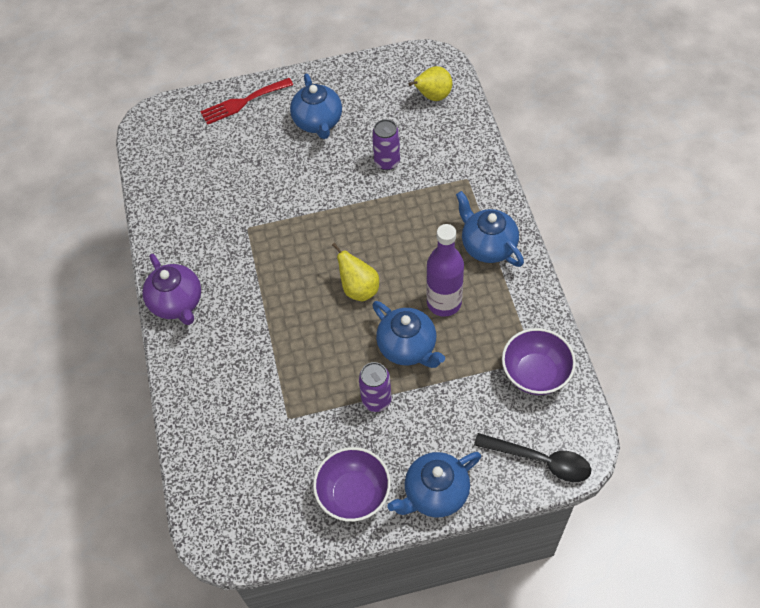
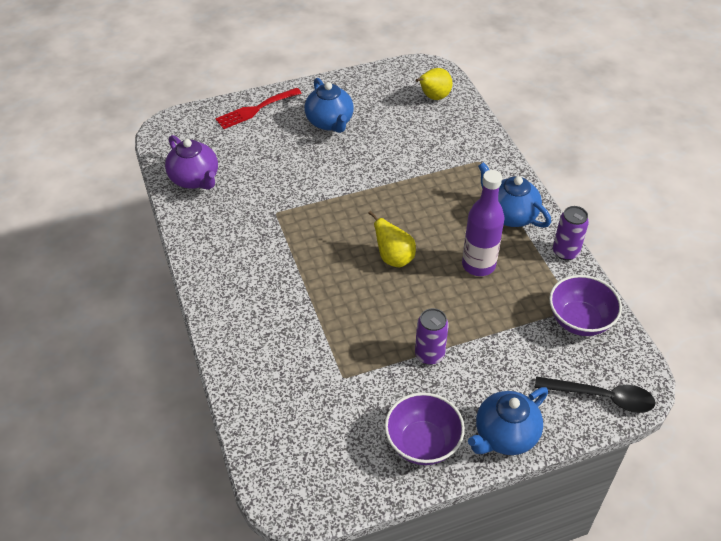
camera: 10 degrees left, 10 degrees down
purple teapot [142,254,201,325] -> purple teapot moved to [165,135,218,190]
purple can [372,119,400,170] -> purple can moved to [553,206,589,260]
blue teapot [372,301,445,368] -> none

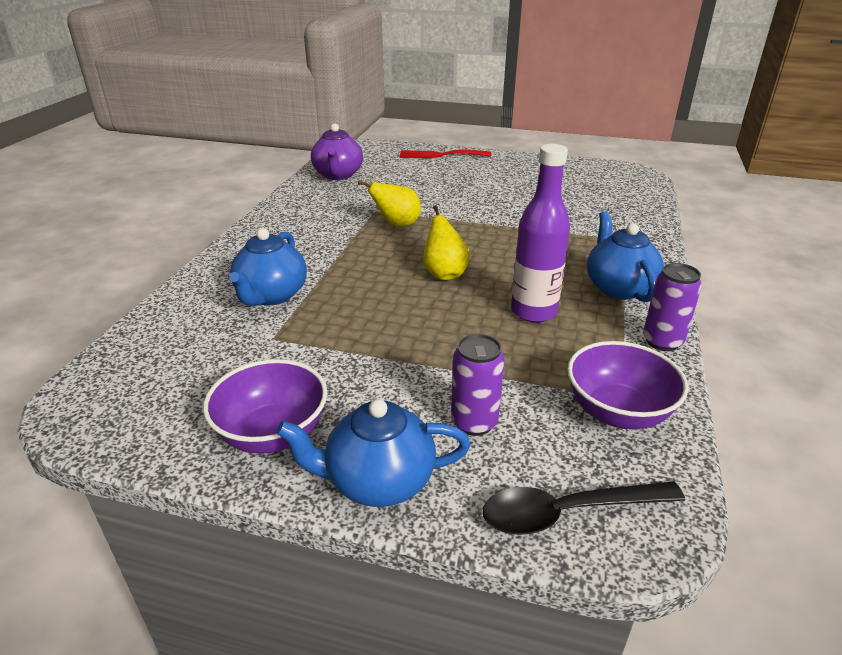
camera: 35 degrees right, 15 degrees down
blue teapot [305,78,354,133] -> blue teapot moved to [229,228,307,306]
purple can [415,308,449,365] -> purple can moved to [451,334,505,436]
yellow pear [416,68,453,100] -> yellow pear moved to [358,181,421,227]
black spoon [535,376,656,413] -> black spoon turned 120 degrees clockwise [483,482,685,535]

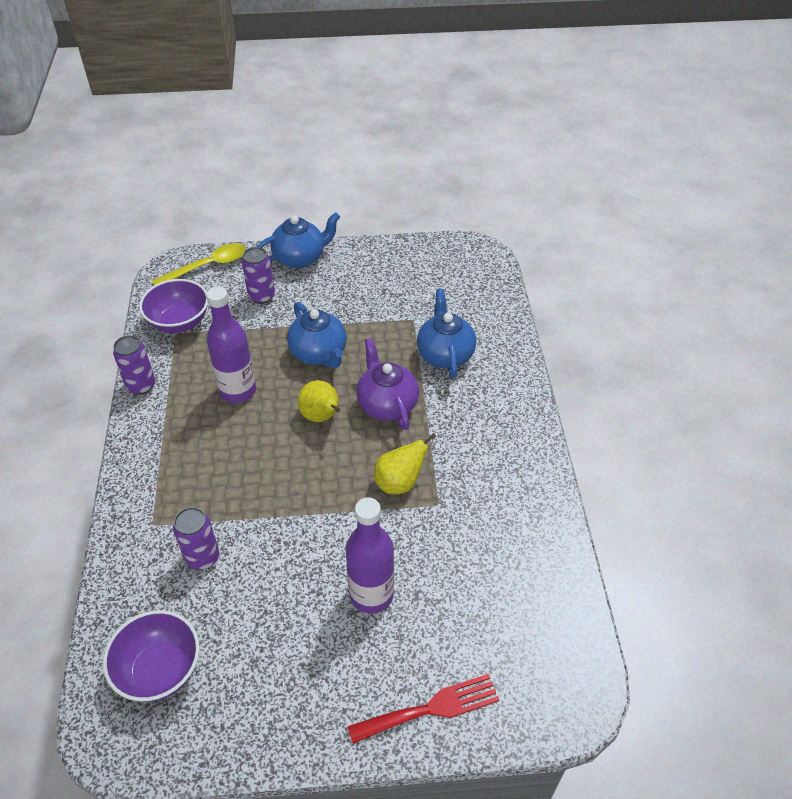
camera: 160 degrees right, 15 degrees up
purple bowl [203,359,327,454] -> purple bowl moved to [103,610,199,702]
purple teapot [311,123,363,180] -> purple teapot moved to [356,338,419,430]
black spoon [483,482,685,535] -> yellow spoon [152,243,246,285]
blue teapot [587,211,664,302] -> blue teapot moved to [287,302,347,369]
none -> purple can [173,507,219,570]
none -> purple bottle [346,497,394,613]

